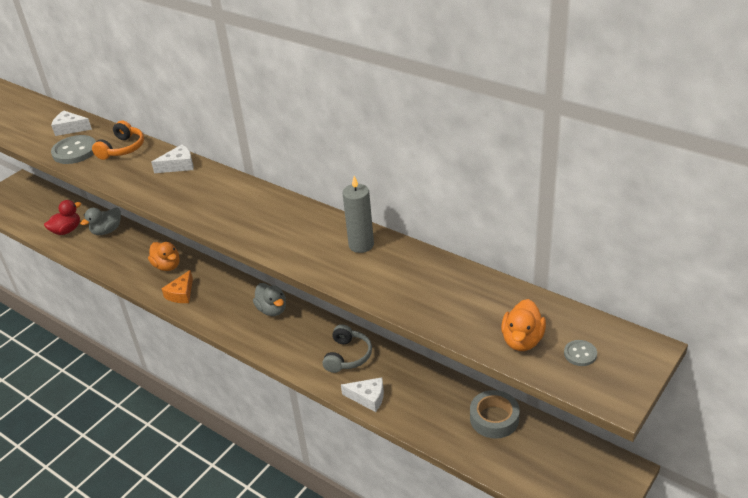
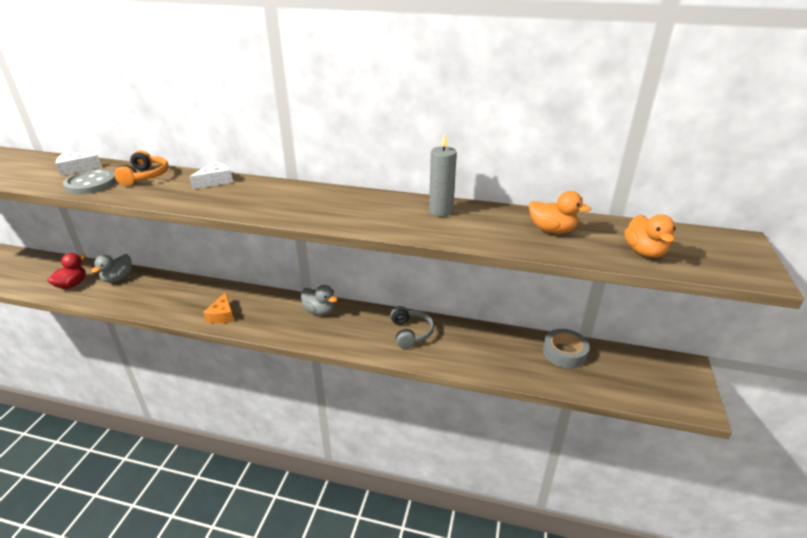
camera: 25 degrees left, 5 degrees down
orange duck [148,242,180,271] -> orange duck moved to [529,191,591,234]
white cheese [341,377,384,412] -> none
grey button [564,340,597,366] -> none

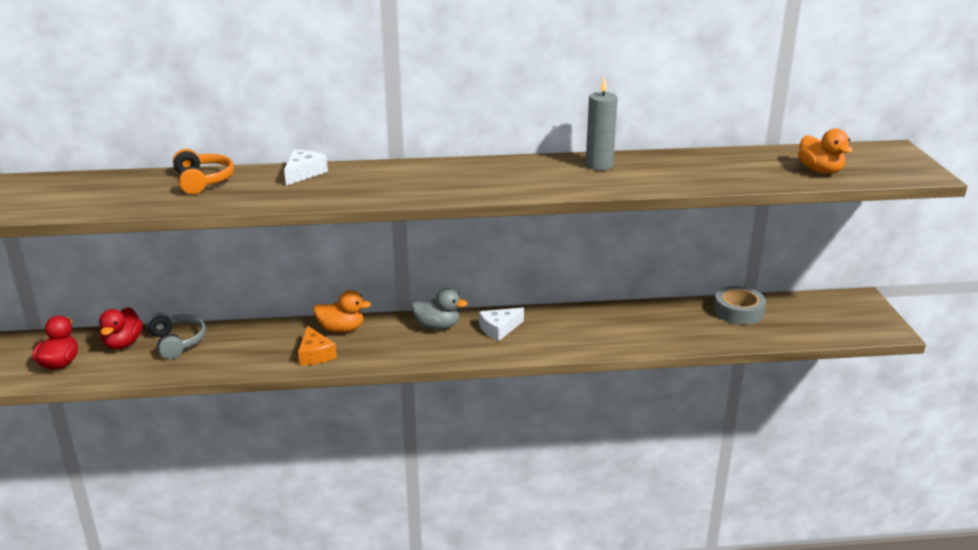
camera: 20 degrees left, 5 degrees down
white cheese [55,152,102,176] -> white cheese moved to [479,308,524,341]
grey button [63,169,116,194] -> none
grey duck [91,254,132,282] -> red duck [99,307,143,349]
grey headphones [390,306,434,349] -> grey headphones moved to [147,313,206,359]
orange duck [529,191,591,234] -> orange duck moved to [314,290,371,333]

